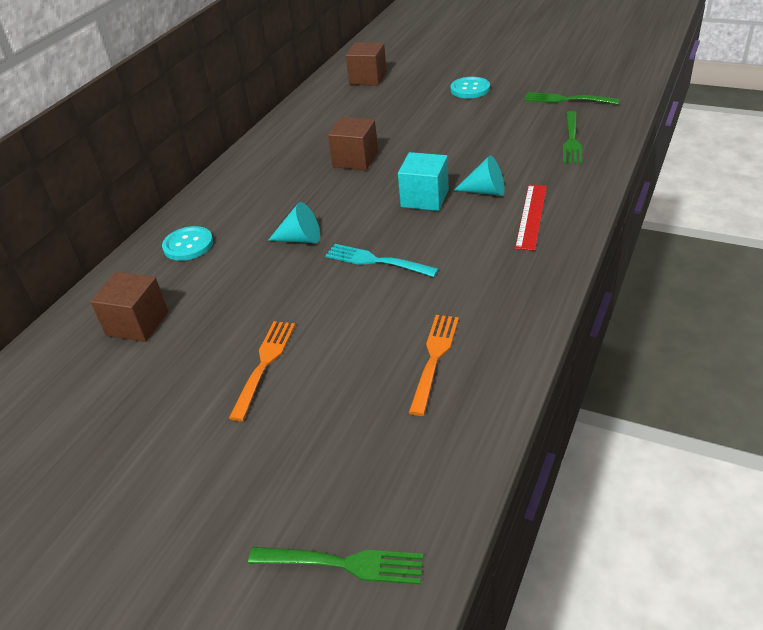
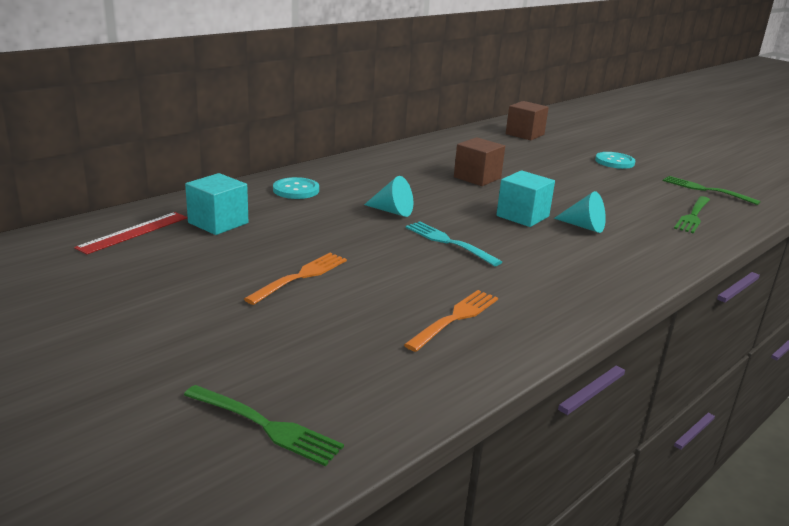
camera: 15 degrees right, 15 degrees down
brown cube [90,272,168,342] -> turquoise cube [185,173,248,235]
red ruler [515,185,547,251] -> red ruler moved to [74,212,187,254]

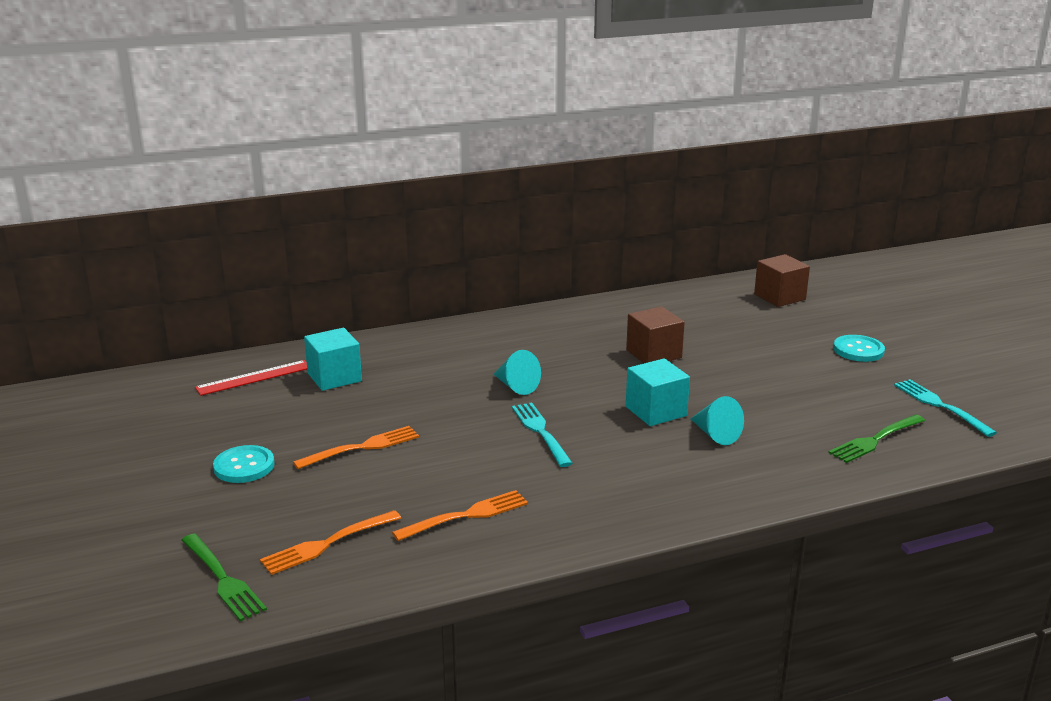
camera: 25 degrees right, 0 degrees up
turquoise button [273,177,319,199] -> turquoise button moved to [213,445,275,483]
green fork [663,176,761,205] -> turquoise fork [894,379,997,437]
none -> orange fork [260,510,401,575]

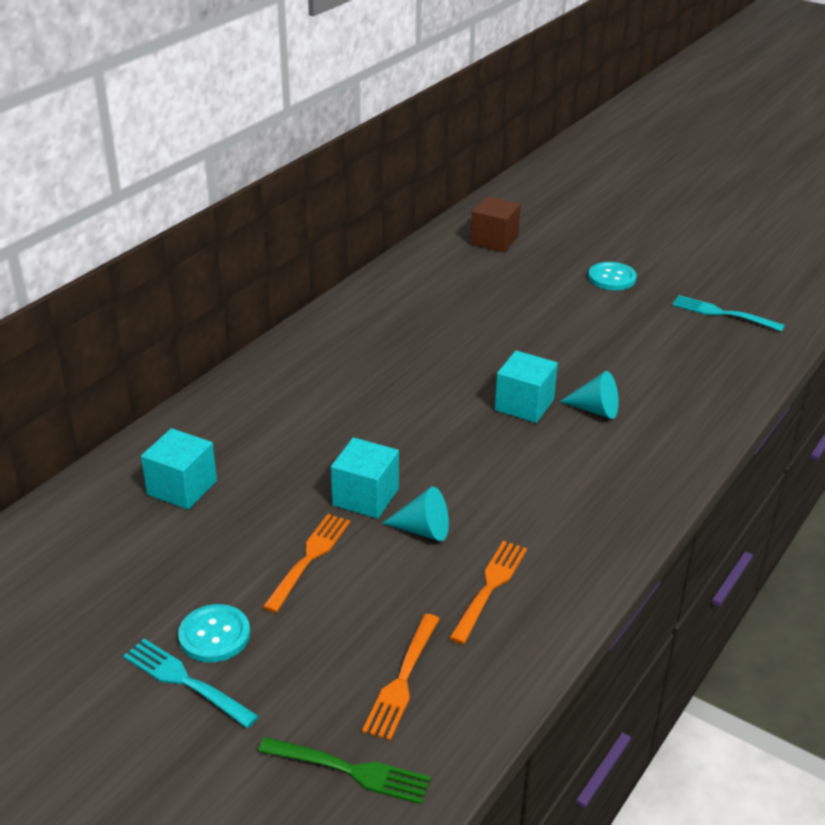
camera: 35 degrees left, 10 degrees up
red ruler [195,360,307,396] -> none
turquoise cone [493,350,541,395] -> turquoise cone moved to [382,487,449,541]
turquoise fork [512,403,573,467] -> turquoise fork moved to [123,639,259,728]
brown cube [626,306,685,363] -> none
green fork [828,414,925,463] -> none
none -> turquoise cube [331,437,399,519]

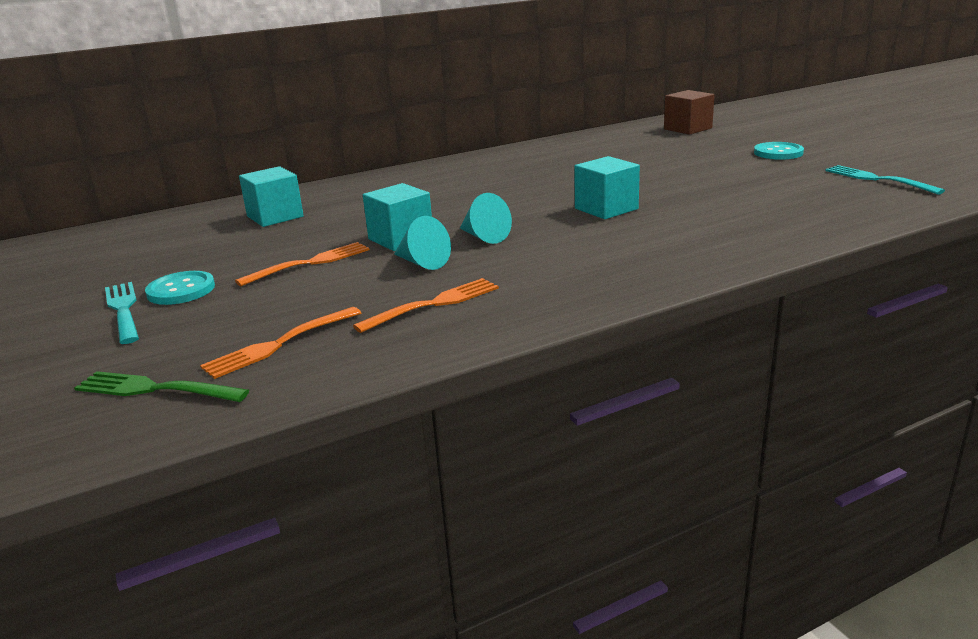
camera: 30 degrees right, 10 degrees down
green fork [258,737,431,805] -> green fork turned 150 degrees clockwise [74,371,249,402]
turquoise cone [560,371,619,419] -> turquoise cone moved to [460,193,512,244]

